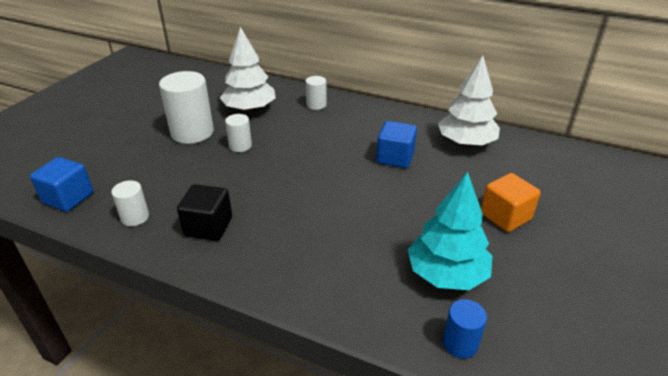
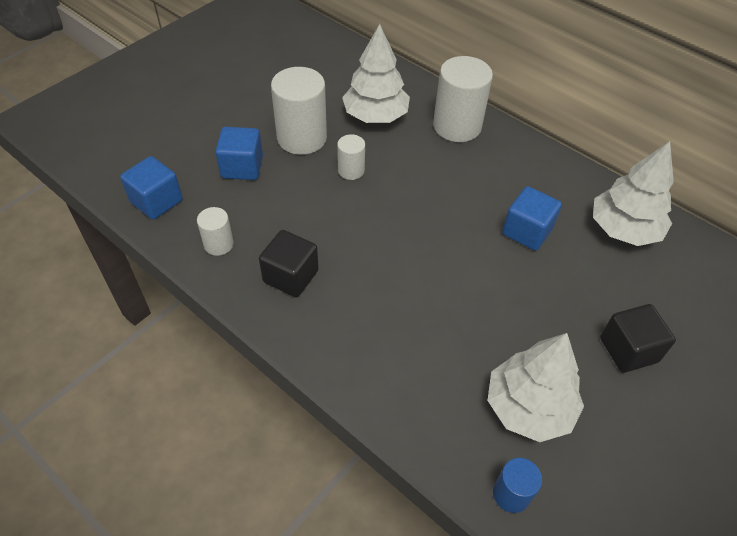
camera: 15 degrees right, 15 degrees up
white cylinder [306,76,327,110] -> white cylinder [433,56,493,142], size x1.93
turquoise tree [408,172,492,290] -> white tree [487,333,584,442]
orange cube [481,173,540,232] -> black cube [600,304,676,373]
none -> blue cube [215,127,263,180]

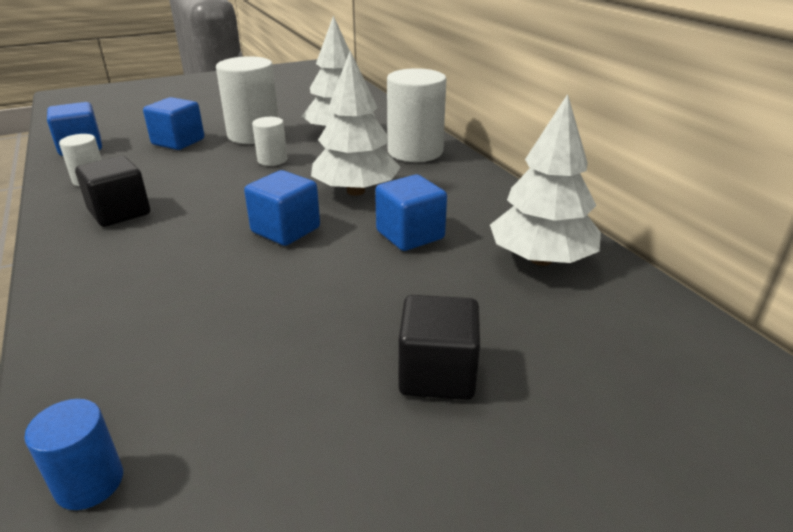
camera: 25 degrees right, 20 degrees down
white tree [487,333,584,442] -> white tree moved to [311,51,400,196]
none -> blue cube [244,170,320,246]

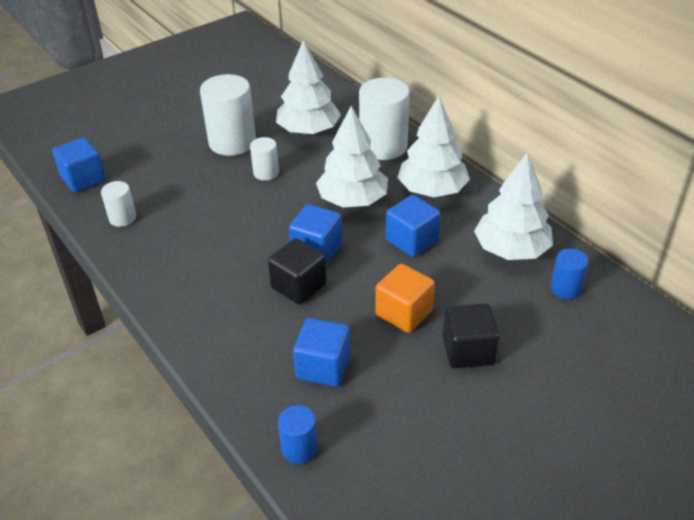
camera: 10 degrees left, 10 degrees up
black cube [75,156,150,227] -> black cube moved to [268,238,327,305]
blue cube [143,97,204,150] -> blue cube moved to [293,318,351,387]
none -> orange cube [375,264,435,333]
none -> white tree [397,96,470,197]
none -> blue cylinder [550,249,589,299]

